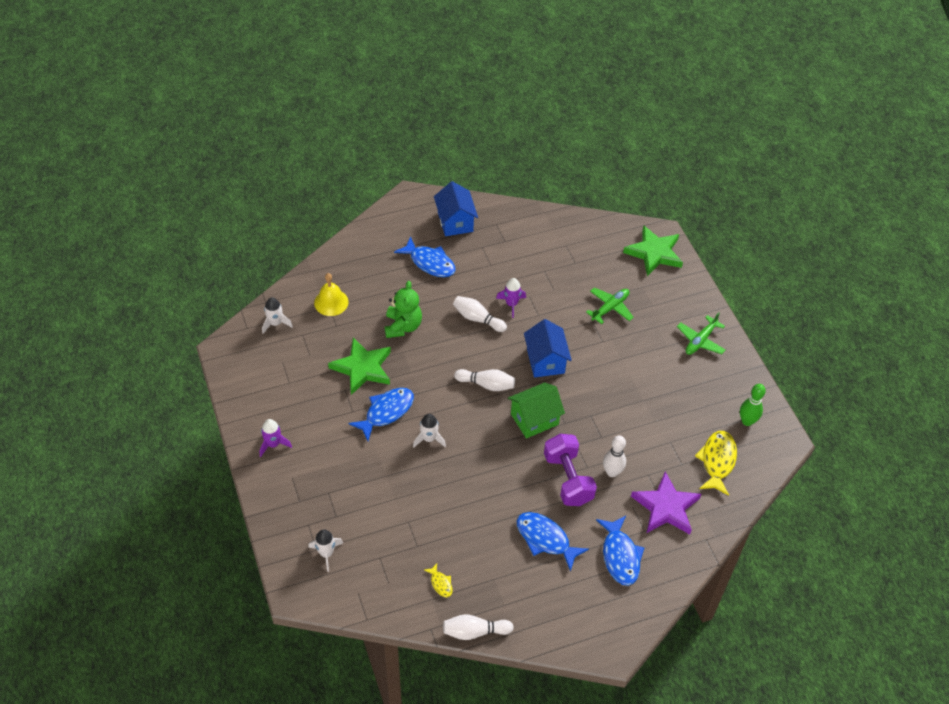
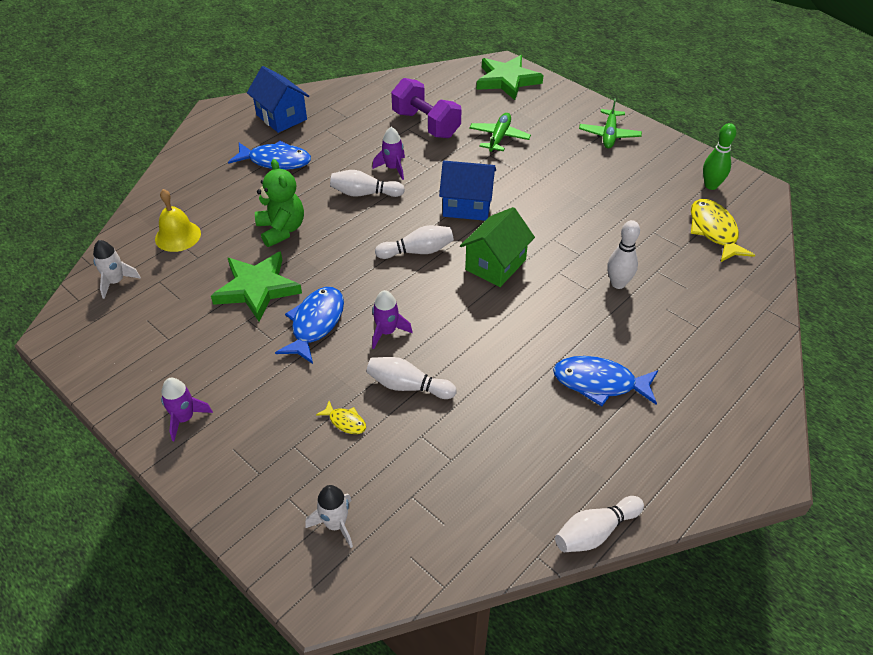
camera: 25 degrees left, 5 degrees down
white rocket [413,414,446,448] -> purple rocket [372,290,412,349]
yellow fish [424,564,453,598] -> yellow fish moved to [316,401,366,434]
blue house [524,319,572,377] -> blue house turned 45 degrees counterclockwise [439,161,496,221]
purple dumbbell [544,434,597,506] -> purple dumbbell moved to [391,78,461,138]
blue fish [596,516,644,586] -> none
purple star [631,472,701,534] -> none
none -> white bowling pin [366,357,457,399]

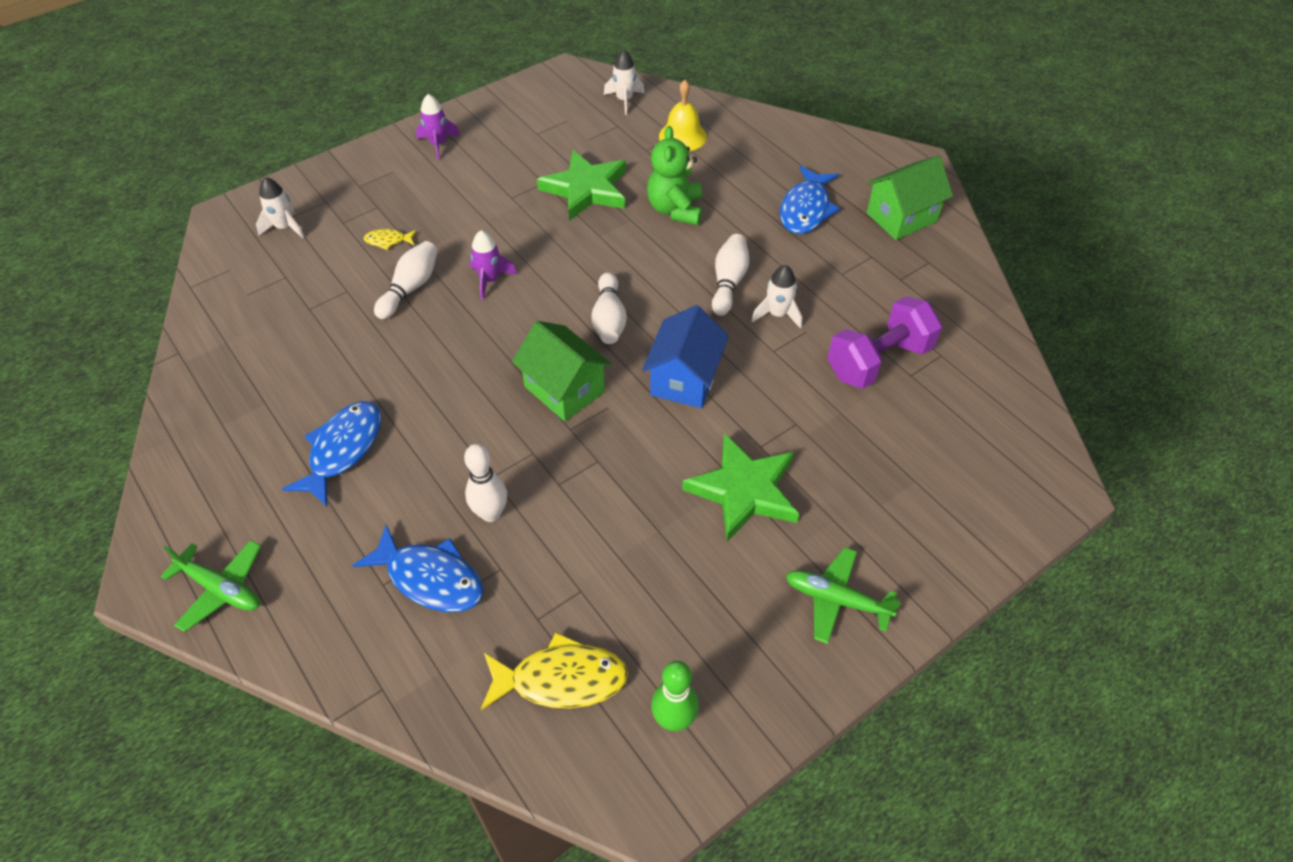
camera: 100 degrees right, 5 degrees up
blue house [247,66,309,133] -> green house [866,156,953,240]
green teddy bear [255,159,304,247] -> green teddy bear turned 105 degrees clockwise [647,126,702,225]
blue fish [275,287,344,364] -> blue fish moved to [352,525,483,612]
yellow fish [316,401,366,434] -> yellow fish turned 45 degrees clockwise [364,229,416,250]
purple rocket [372,127,405,180] -> white rocket [751,265,802,329]
green plane [469,113,531,152] -> green plane moved to [161,540,261,632]
green star [477,55,543,100] -> green star moved to [682,433,799,542]
white bowling pin [555,496,644,552] -> none

